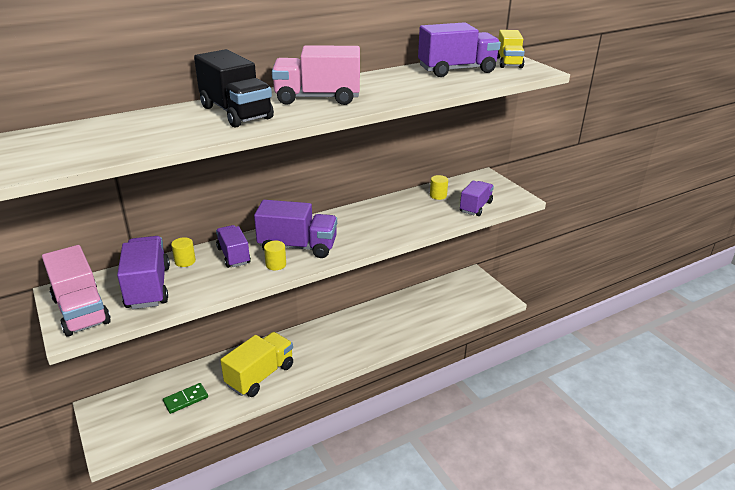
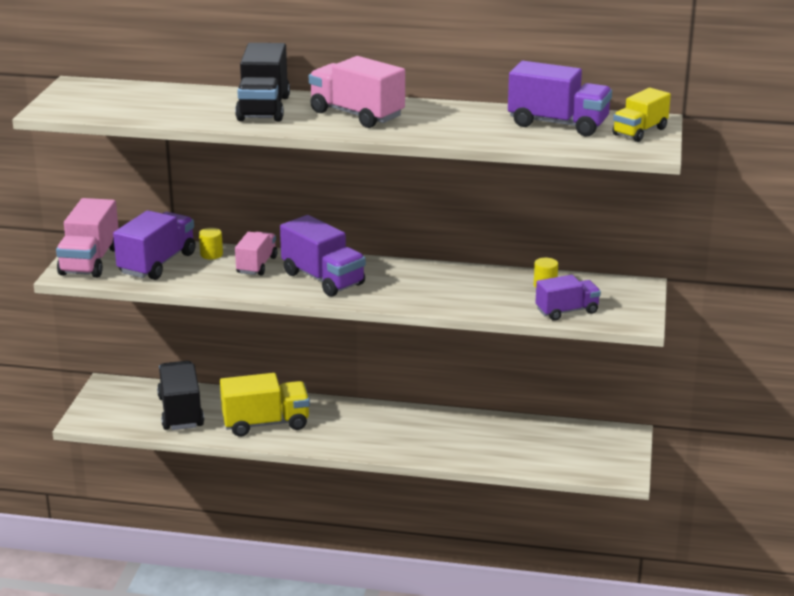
camera: 40 degrees right, 5 degrees down
green domino [163,383,208,414] -> black truck [157,361,204,430]
purple truck [216,225,251,268] -> pink truck [235,232,277,276]
yellow cylinder [264,241,286,270] -> none

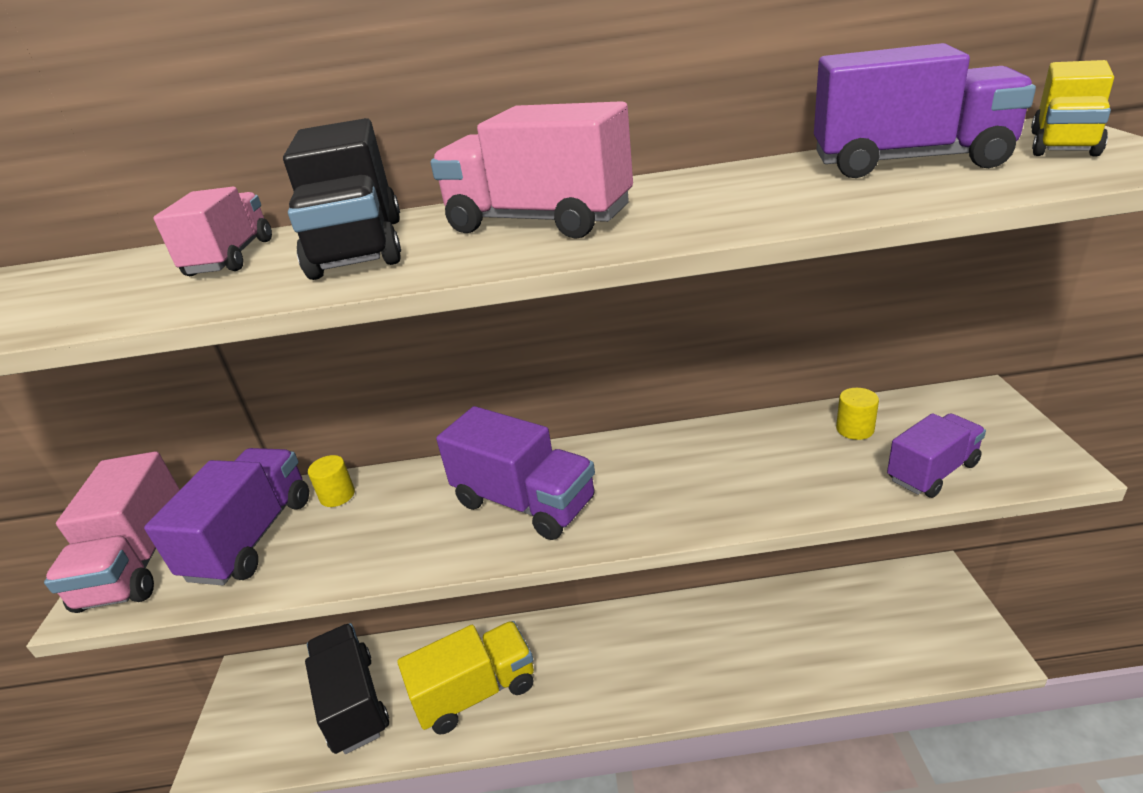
camera: 10 degrees left, 5 degrees up
pink truck [235,232,277,276] -> pink truck moved to [154,187,272,276]

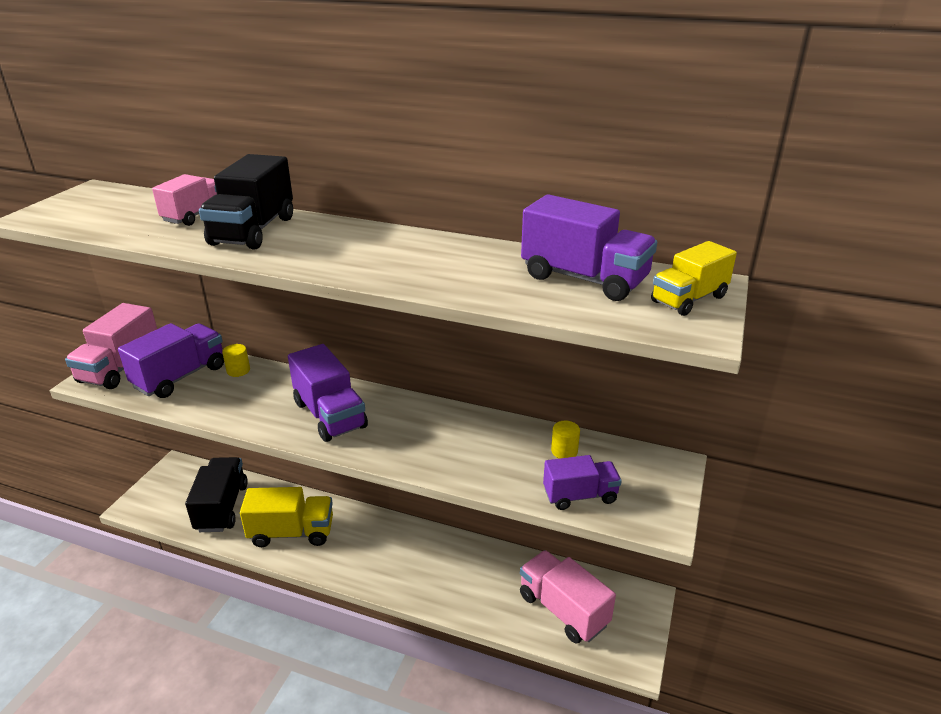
camera: 20 degrees right, 0 degrees up
pink truck [430,101,633,239] -> pink truck moved to [520,550,616,644]

